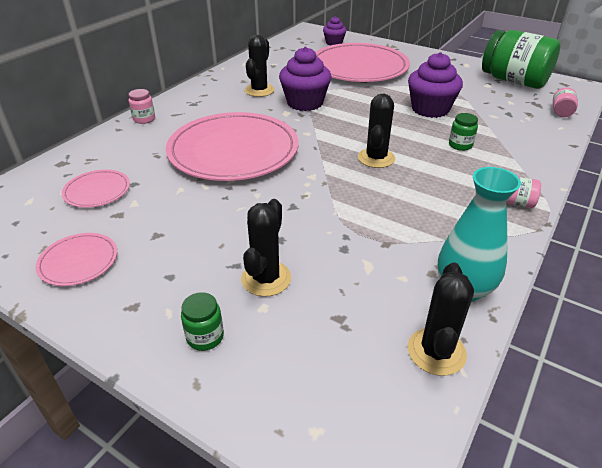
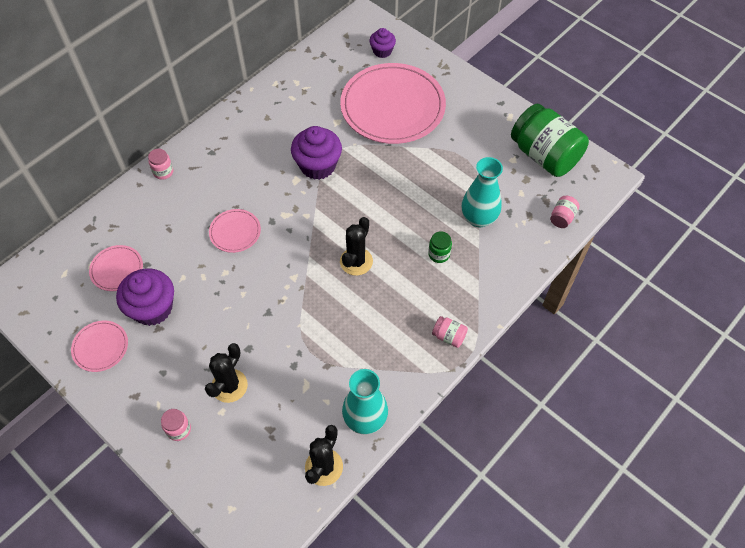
camera: 10 degrees right, 20 degrees up
pink plate [166,112,299,181] -> pink plate [209,209,261,253], size x0.44
green jar [181,292,224,351] -> pink jar [161,409,191,441]
black cactus [245,35,275,97] -> none
purple cupcake [408,52,463,118] -> purple cupcake moved to [116,268,174,326]
none -> turquoise vase [462,157,503,228]

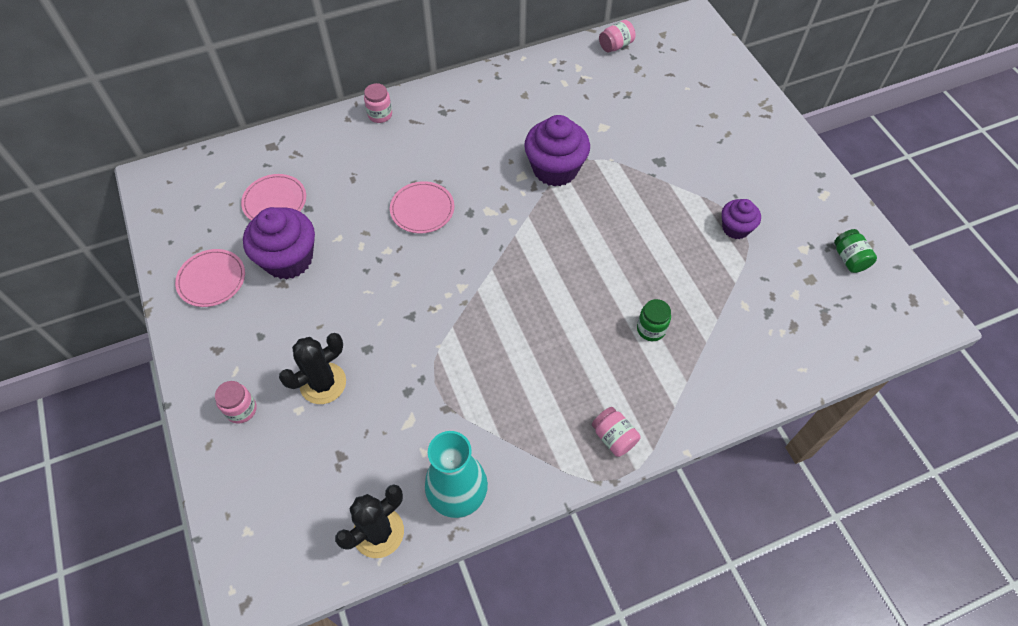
camera: 25 degrees right, 0 degrees up
pink plate [340,63,446,144] -> none
black cactus [340,217,373,276] -> none
purple cupcake [369,28,396,58] -> purple cupcake moved to [722,199,761,239]
turquoise vase [462,157,503,228] -> none
green jar [511,103,589,177] -> green jar [834,229,877,273], size x0.42
pink jar [550,196,579,228] -> pink jar moved to [599,20,635,53]

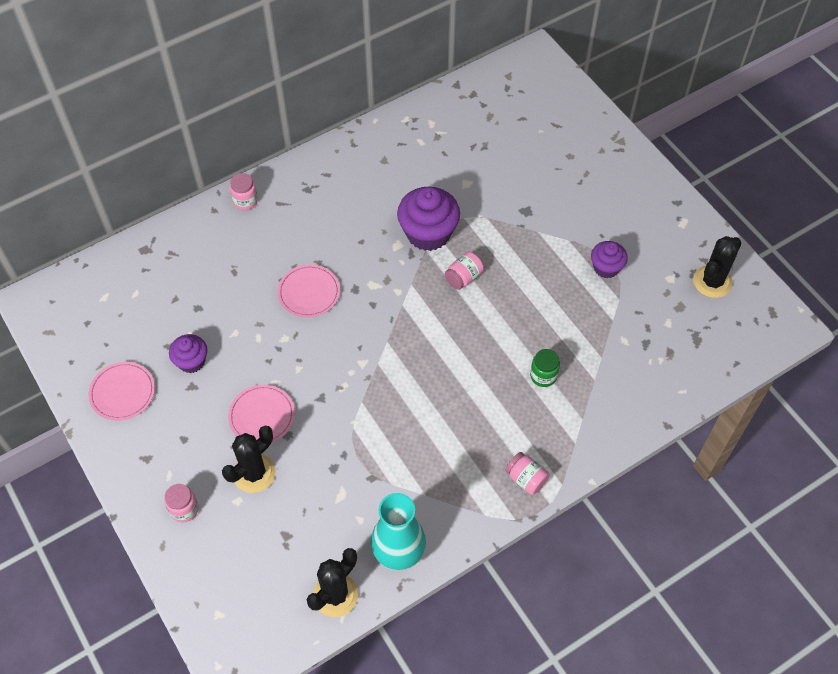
camera: 10 degrees left, 0 degrees up
pink plate [241,174,306,220] -> pink plate moved to [228,385,295,443]
purple cupcake [243,207,315,280] -> purple cupcake [169,334,207,373], size x0.58
pink jar [599,20,635,53] -> pink jar moved to [444,252,484,290]
green jar [834,229,877,273] -> black cactus [693,236,741,298]

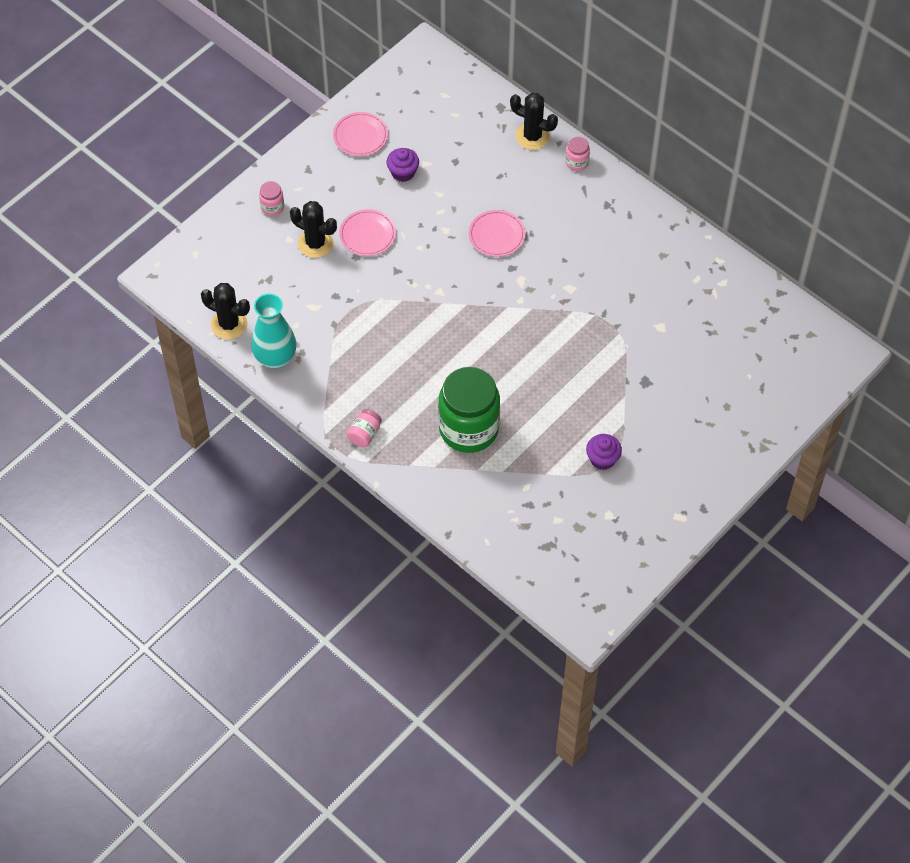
camera: 75 degrees right, 0 degrees up
purple cupcake [397,187,460,251] -> none
pink jar [444,252,484,290] -> none
green jar [530,349,560,387] -> green jar [438,367,500,453], size x2.40
black cactus [693,236,741,298] -> black cactus moved to [510,93,558,150]

